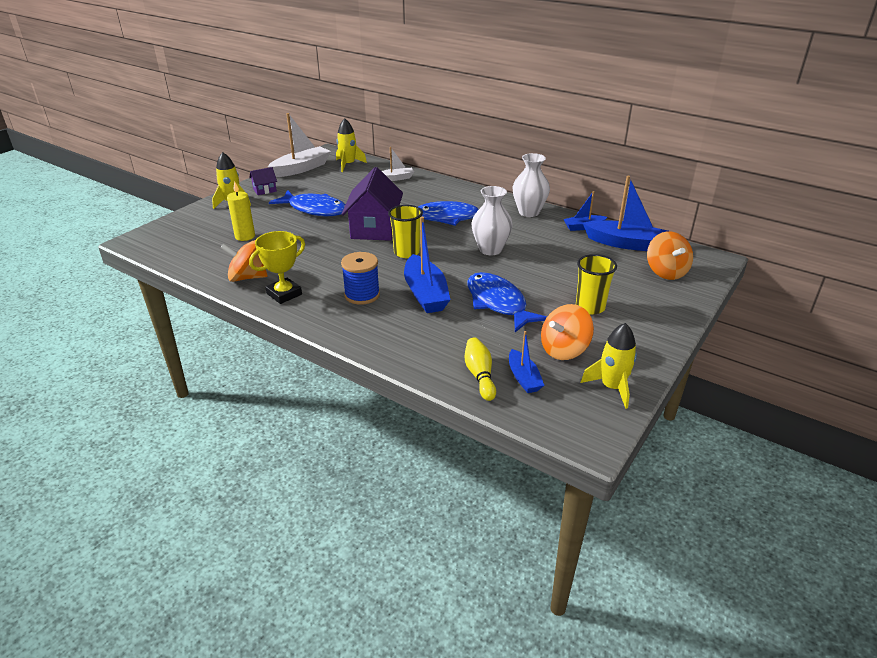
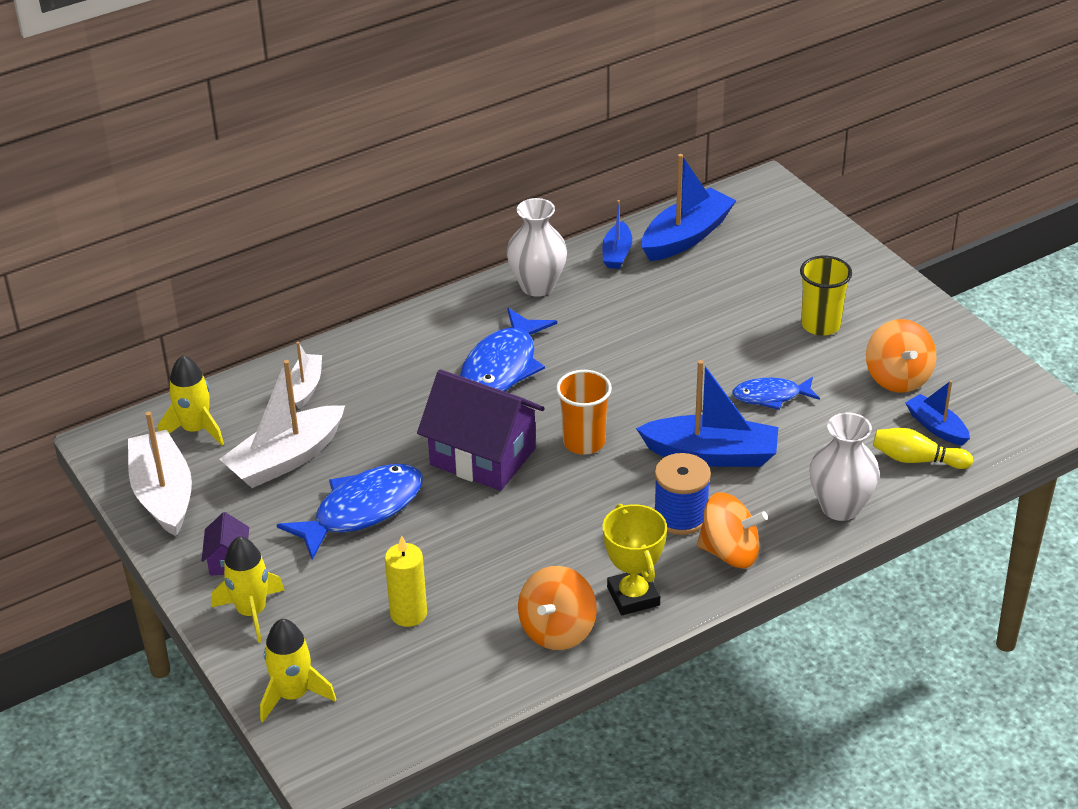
camera: 65 degrees left, 5 degrees up
yellow cup [388,205,423,258] -> orange cup [556,370,612,455]
blue fish [467,272,547,332] -> blue fish [732,377,820,410], size x0.59
white vase [472,186,513,255] -> white vase moved to [809,413,880,521]
blue boat [509,331,545,393] -> blue boat turned 135 degrees counterclockwise [905,380,970,446]
yellow rocket [581,323,637,409] -> yellow rocket moved to [260,619,336,722]
orange spinning top [647,231,693,280] -> orange spinning top moved to [697,492,768,568]
none -> white boat [219,360,345,488]

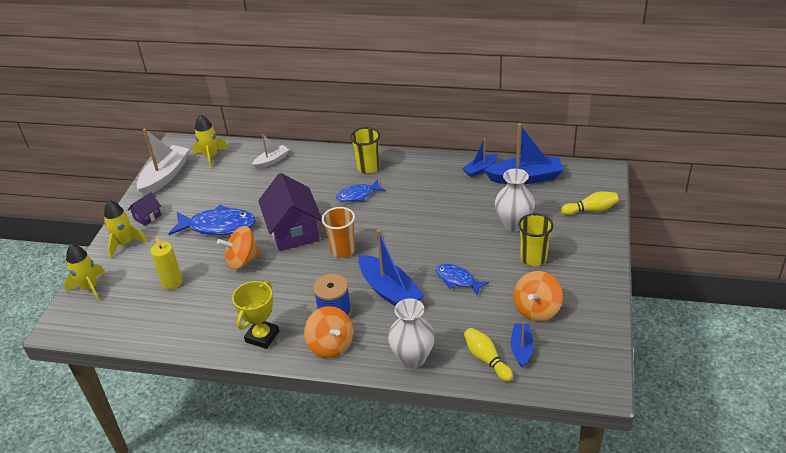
camera: 45 degrees right, 0 degrees up
white boat [219,360,345,488] -> none
blue fish [460,308,557,391] -> blue fish [336,180,385,202], size x0.59
white vase [506,198,567,297] -> white vase moved to [495,168,535,232]
orange spinning top [518,566,597,650] -> orange spinning top moved to [217,226,261,270]
none -> yellow cup [350,127,380,173]
none -> yellow bowling pin [561,191,619,215]

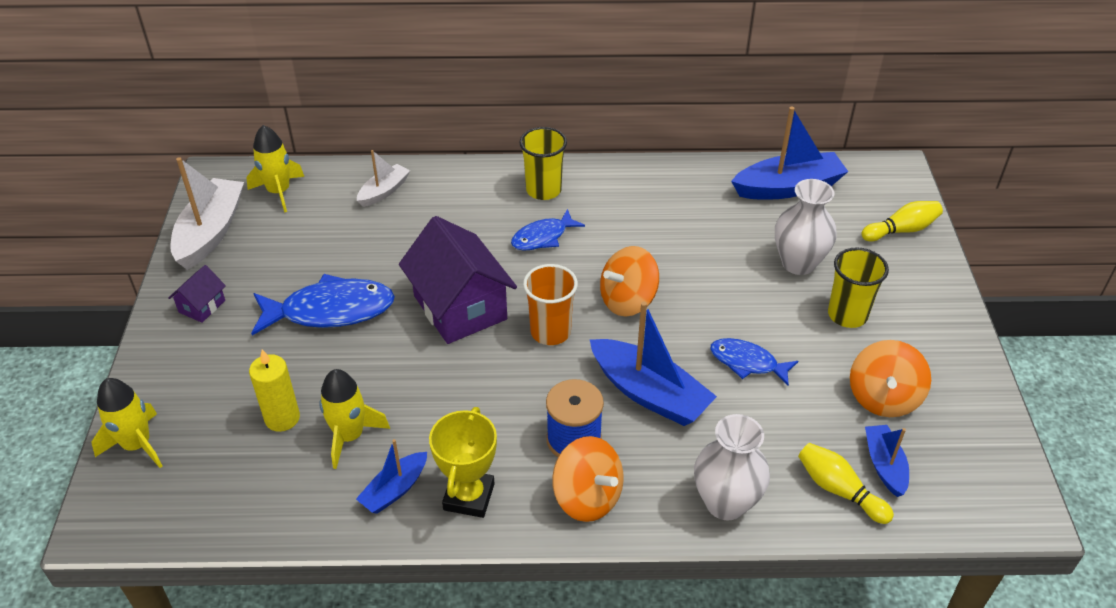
camera: 15 degrees left, 5 degrees up
yellow rocket [104,200,148,258] -> yellow rocket moved to [319,369,390,469]
orange spinning top [217,226,261,270] -> orange spinning top moved to [600,246,659,317]
blue boat [462,138,498,177] -> blue boat moved to [356,439,427,514]

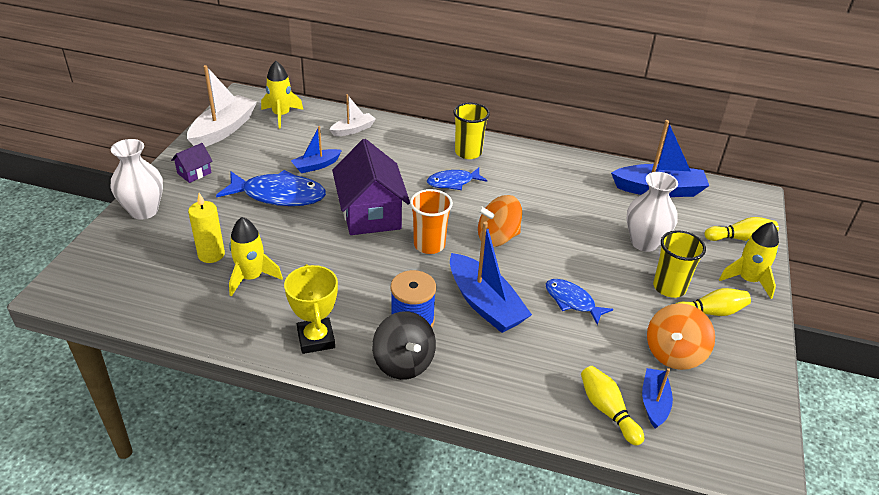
camera: 15 degrees right, 5 degrees down
yellow rocket [92,378,162,468] -> yellow rocket moved to [719,222,779,299]
blue boat [356,439,427,514] -> blue boat moved to [291,126,342,173]
yellow trophy [429,407,497,518] -> yellow trophy turned 45 degrees counterclockwise [284,264,338,354]
orange spinning top [552,436,624,522] -> black spinning top [372,311,436,380]
white vase [694,414,770,520] -> white vase moved to [111,139,163,219]
none -> yellow bowling pin [675,288,751,316]

